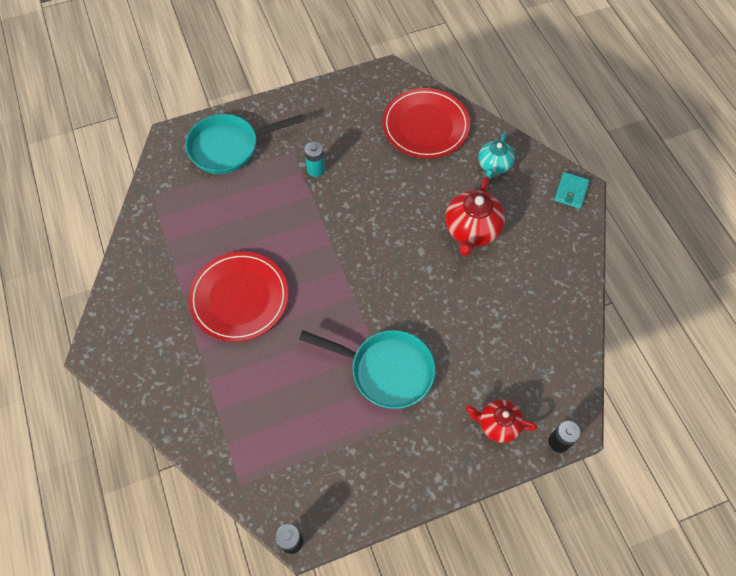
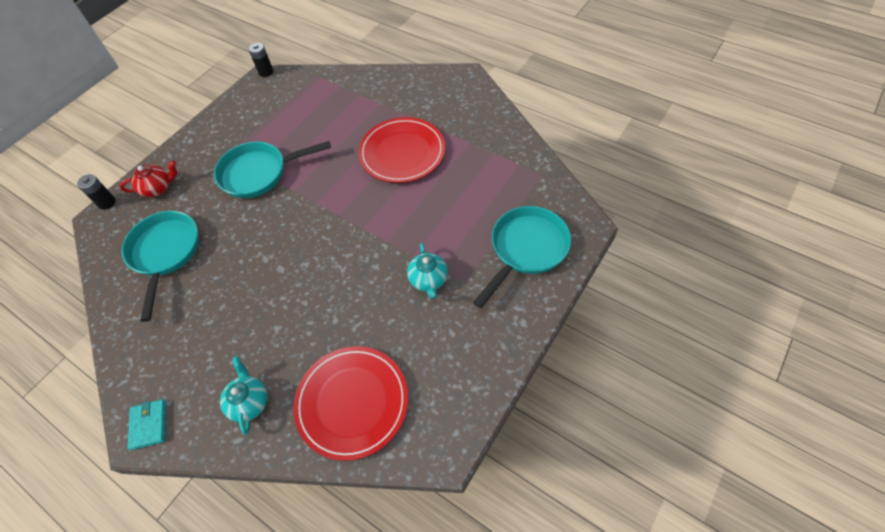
camera: 150 degrees right, 5 degrees down
turquoise battery [304,142,325,177] -> turquoise teapot [407,243,448,299]
red teapot [445,176,505,256] -> none
none -> turquoise pan [121,211,199,322]

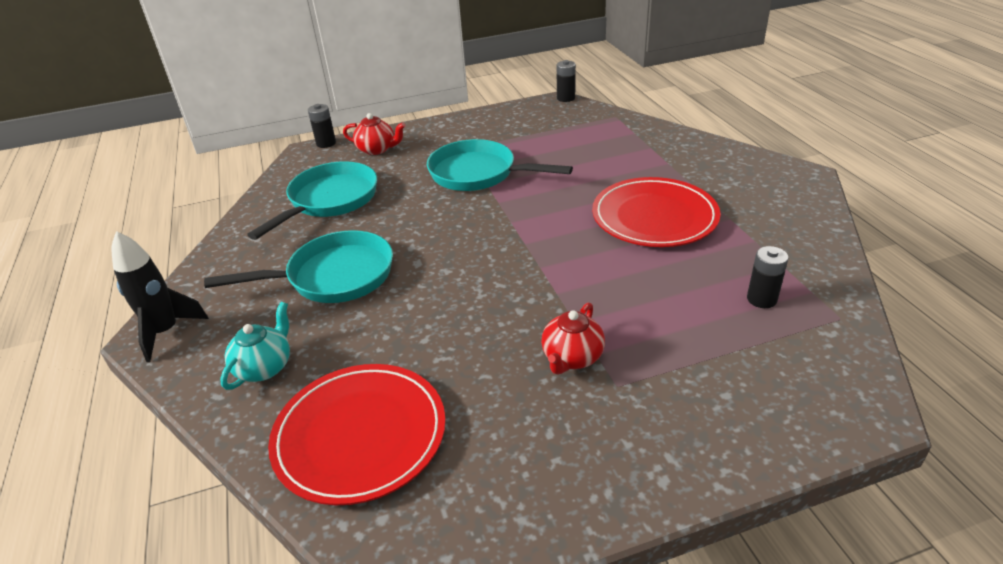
camera: 35 degrees right, 20 degrees down
turquoise wallet [127,399,166,450] -> black rocket [112,231,209,362]
turquoise teapot [407,243,448,299] -> red teapot [541,303,605,375]
turquoise pan [473,206,571,308] -> turquoise pan moved to [204,230,393,303]
none -> black battery [747,246,788,308]

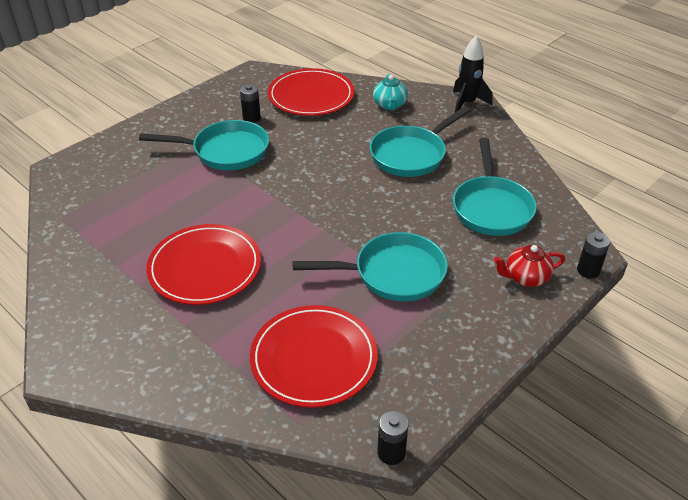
camera: 150 degrees right, 5 degrees up
red teapot [541,303,605,375] -> turquoise pan [139,120,269,170]
black battery [747,246,788,308] -> black battery moved to [240,84,261,123]
none -> red plate [250,305,378,408]

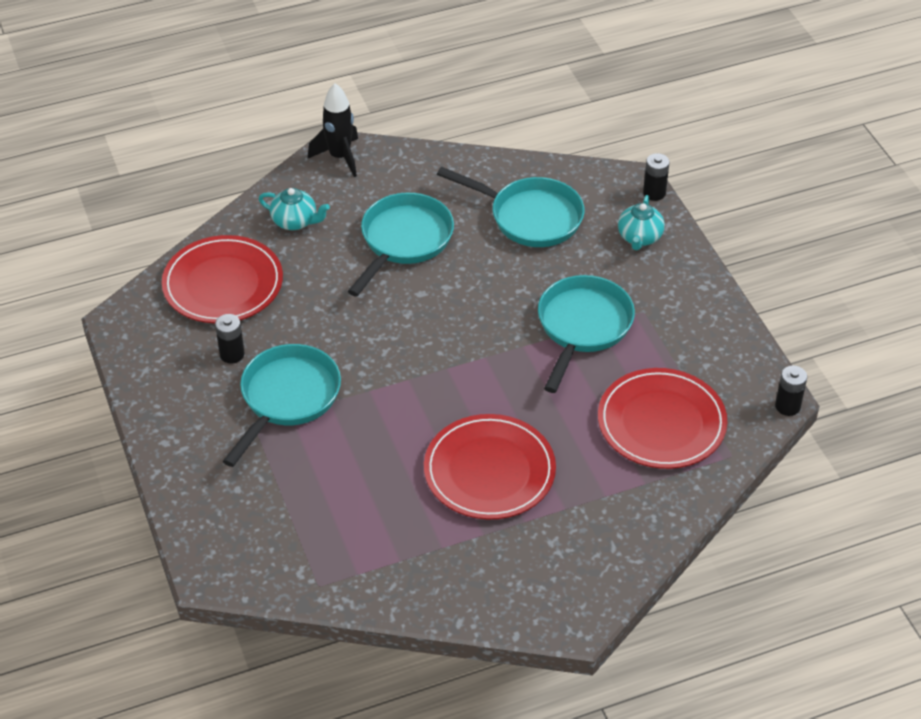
camera: 65 degrees left, 5 degrees up
turquoise pan [370,106,471,177] -> turquoise pan turned 135 degrees counterclockwise [348,193,454,296]
red teapot [494,245,565,287] -> turquoise teapot [618,195,665,251]

